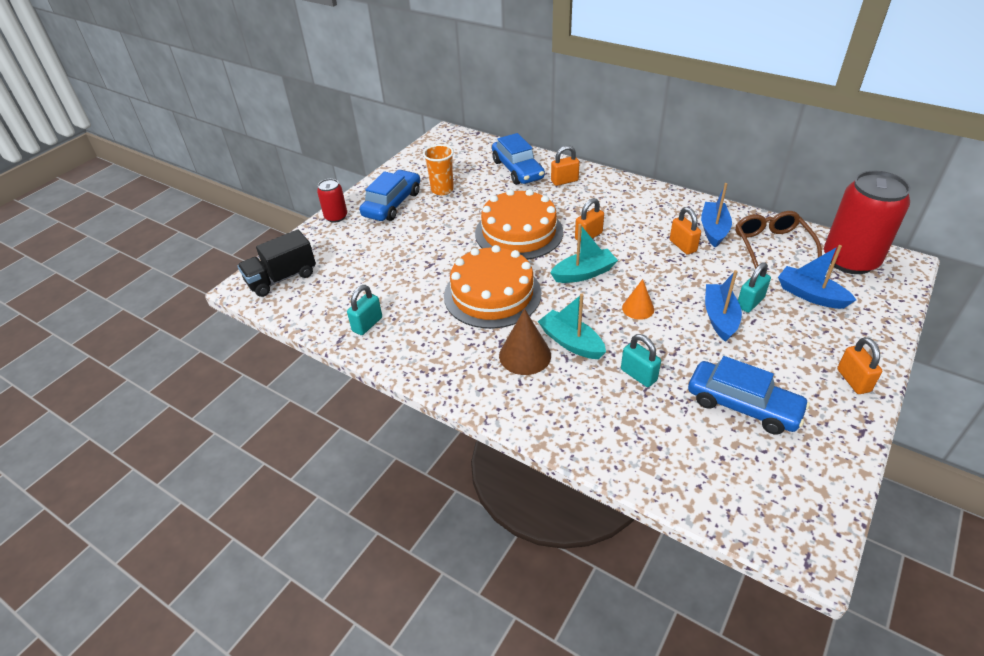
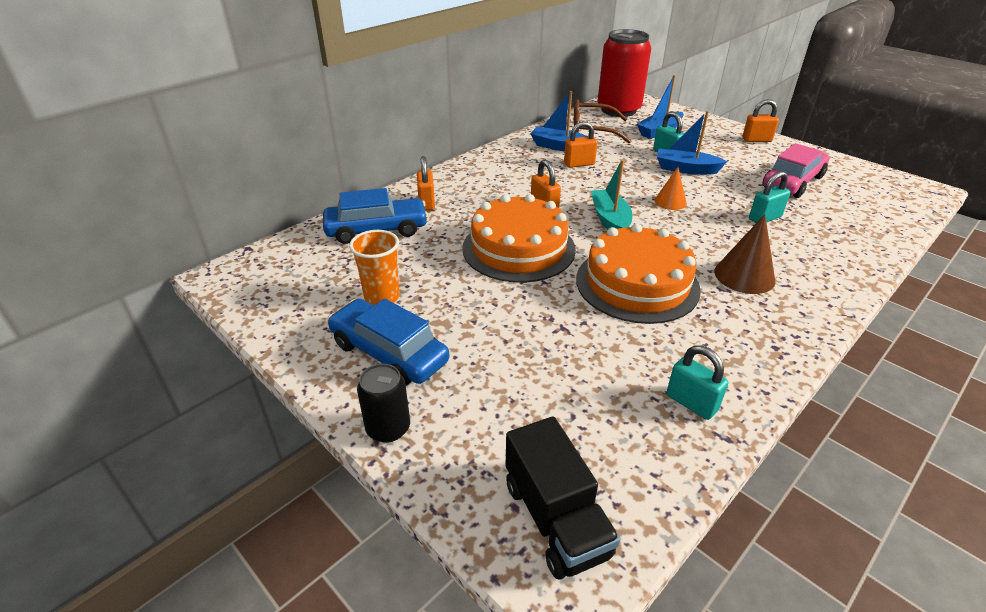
camera: 80 degrees left, 5 degrees down
red can [317,179,347,223] -> black can [357,364,410,443]
turquoise boat [538,294,606,359] -> none
blue car [688,356,810,434] -> pink car [763,143,829,198]

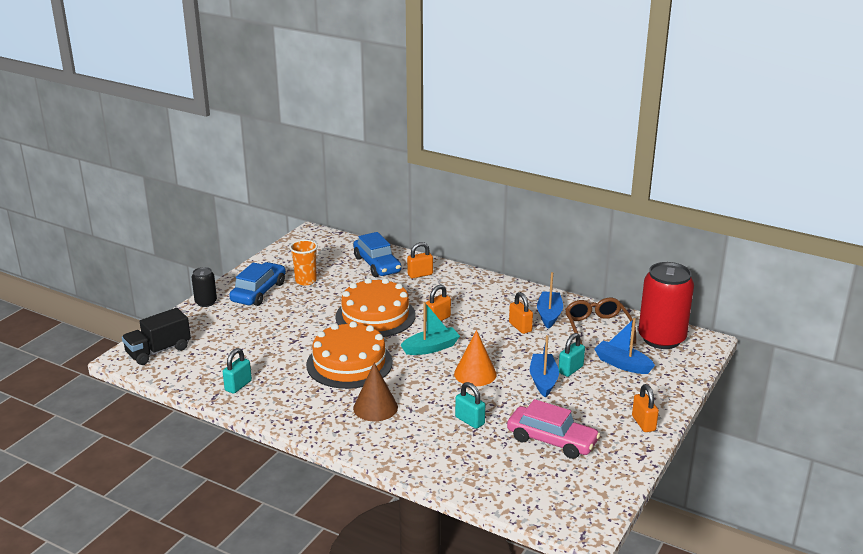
camera: 75 degrees right, 10 degrees down
orange cone [655,167,687,210] -> orange cone [454,330,497,386], size x1.55

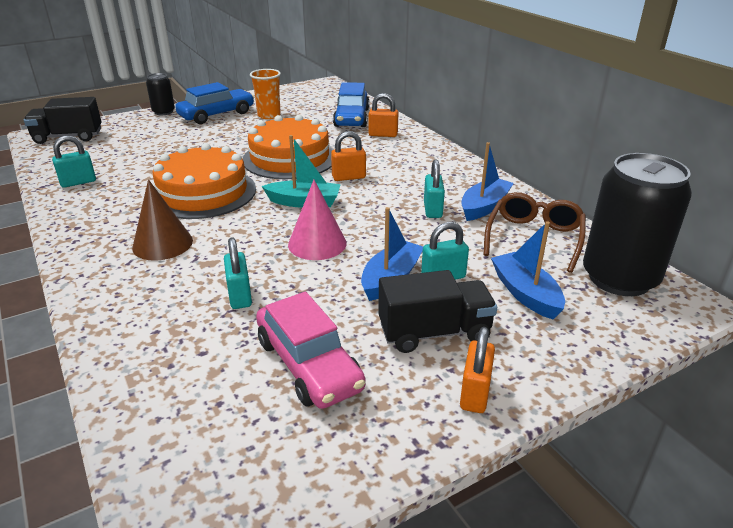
camera: 30 degrees right, 5 degrees up
orange cone [454,330,497,386] -> pink cone [288,180,347,260]
orange padlock [509,292,533,334] -> turquoise padlock [424,159,445,218]
red can [639,262,694,349] -> black can [583,153,692,296]
none -> black truck [378,270,497,353]

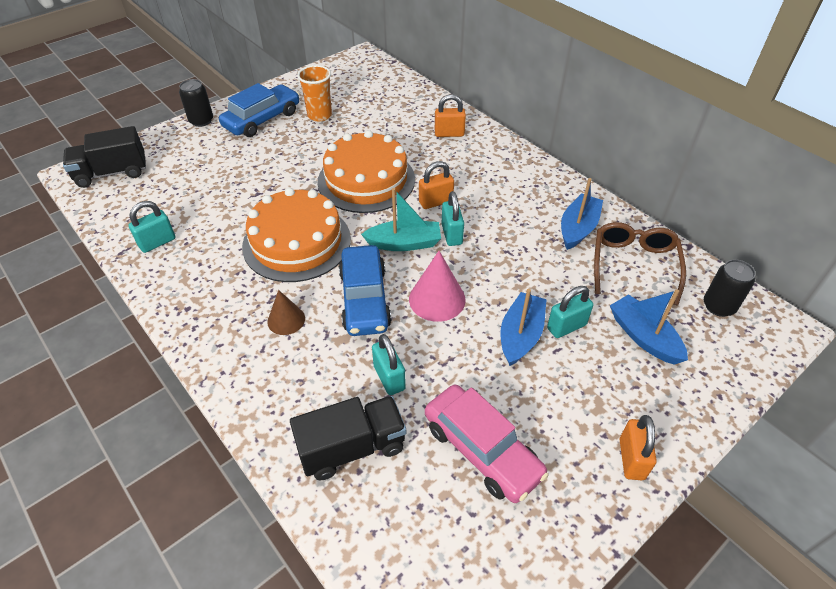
camera: 10 degrees left, 15 degrees up
brown cone [132,179,193,261] -> brown cone [267,290,305,335], size x0.64
blue car [333,82,370,127] -> blue car moved to [339,245,392,336]
black truck [378,270,497,353] -> black truck moved to [290,396,406,480]
turquoise padlock [424,159,445,218] -> turquoise padlock moved to [442,191,464,246]
black can [583,153,692,296] -> black can [704,259,756,317], size x0.49

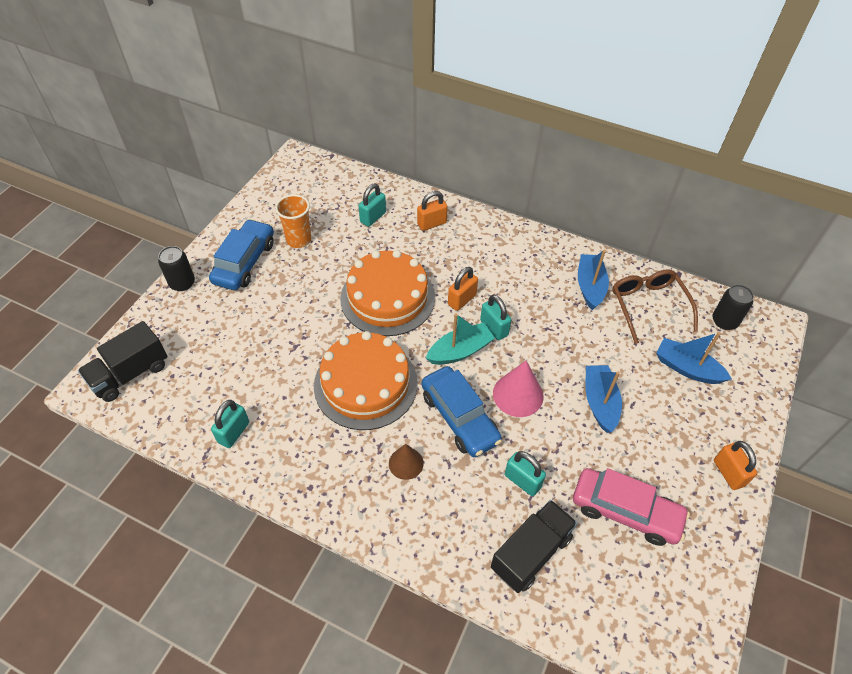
camera: 25 degrees left, 5 degrees up
turquoise padlock [547,286,593,338] -> turquoise padlock moved to [359,184,386,227]

